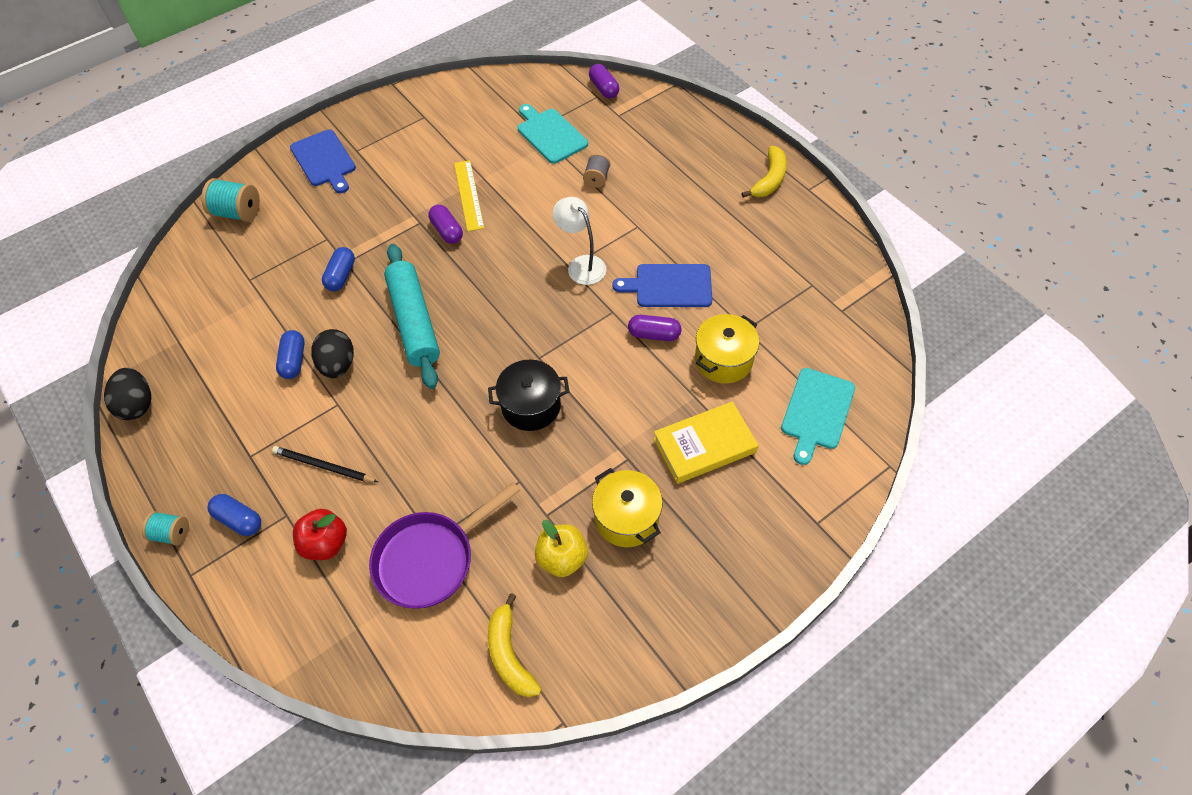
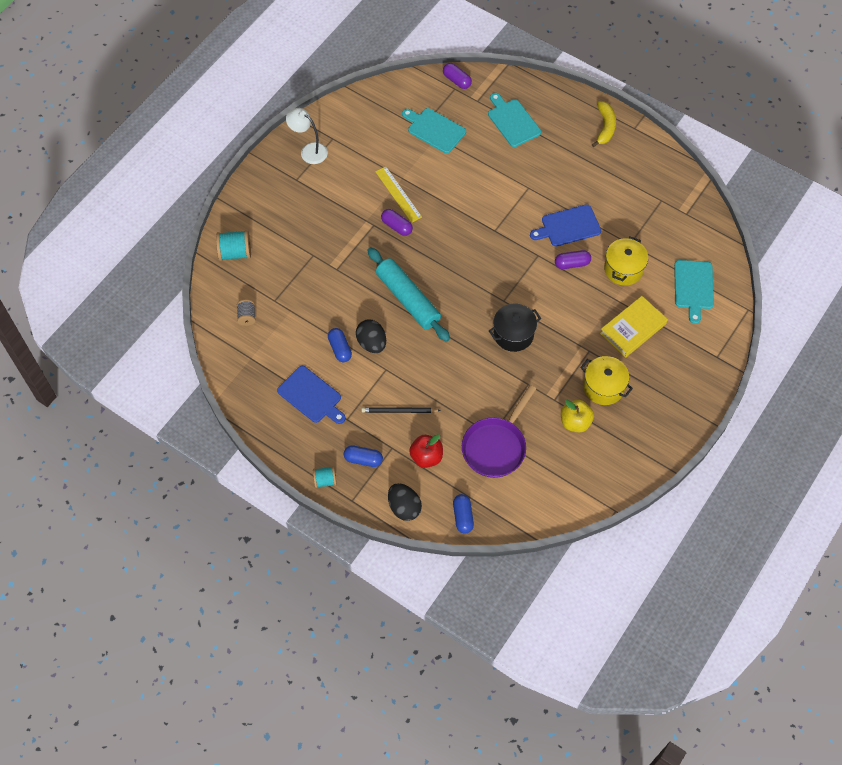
camera: 20 degrees left, 5 degrees up
black egg [104,368,151,420] -> black egg moved to [388,483,422,521]
blue cutting board [290,129,356,193] -> blue cutting board moved to [277,366,345,424]
blue capsule [322,247,355,291] -> blue capsule moved to [453,494,474,534]
yellow banana [488,593,541,697] -> none
white lamp [553,197,606,285] -> white lamp moved to [286,108,328,164]
grey spool [583,153,610,188] -> grey spool moved to [237,300,256,326]
none -> turquoise cutting board [488,93,541,147]

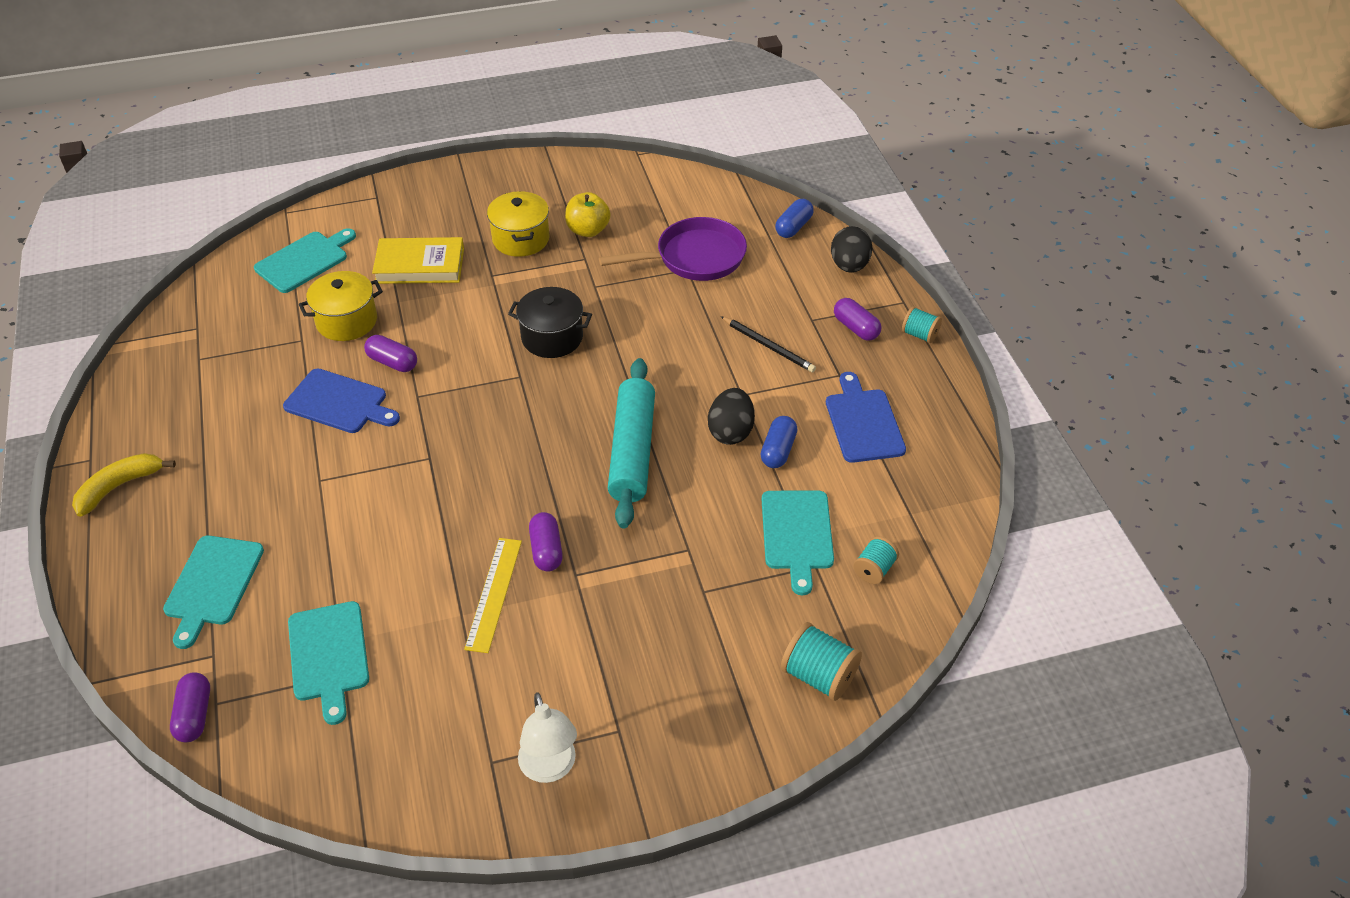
camera: 140 degrees left, 15 degrees down
grey spool [237,300,256,326] -> turquoise spool [853,536,899,584]
blue capsule [344,445,383,467] -> purple capsule [834,298,881,341]
red apple [409,434,443,468] -> none
none -> turquoise cutting board [762,490,834,595]

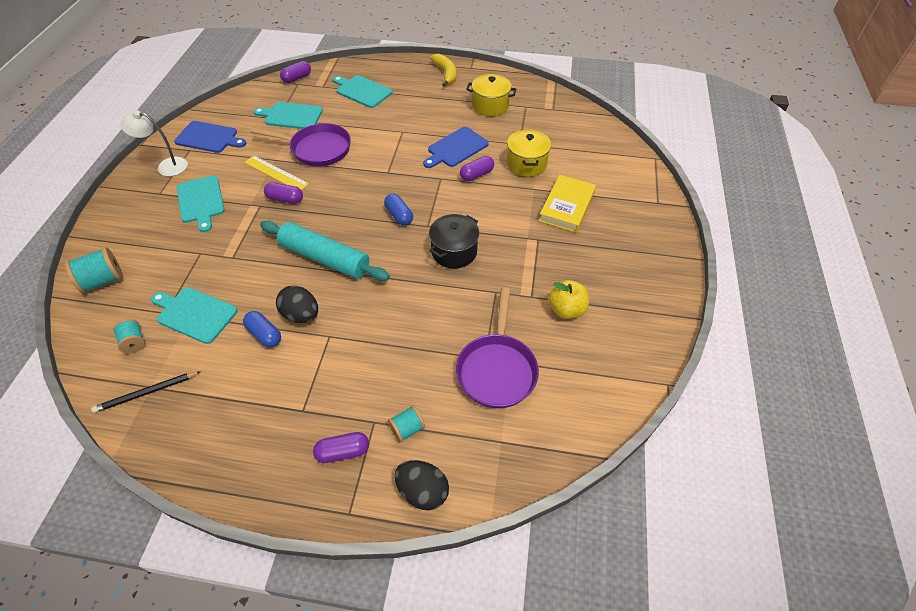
camera: 115 degrees right, 5 degrees up
purple capsule [170,672,210,742] -> purple capsule turned 60 degrees counterclockwise [280,61,311,83]
turquoise cutting board [254,228,356,293] -> turquoise cutting board moved to [177,176,225,232]
yellow pot [487,191,550,257] -> yellow pot moved to [466,74,516,116]
black pencil [721,316,816,372] -> black pencil moved to [91,371,201,413]
blue capsule [775,199,814,238] -> blue capsule moved to [384,193,413,226]
blue cutting board [826,372,906,463] -> blue cutting board moved to [174,121,247,153]
turquoise spool [902,307,942,343] -> turquoise spool moved to [388,406,425,443]
none -> purple pan [250,123,351,167]

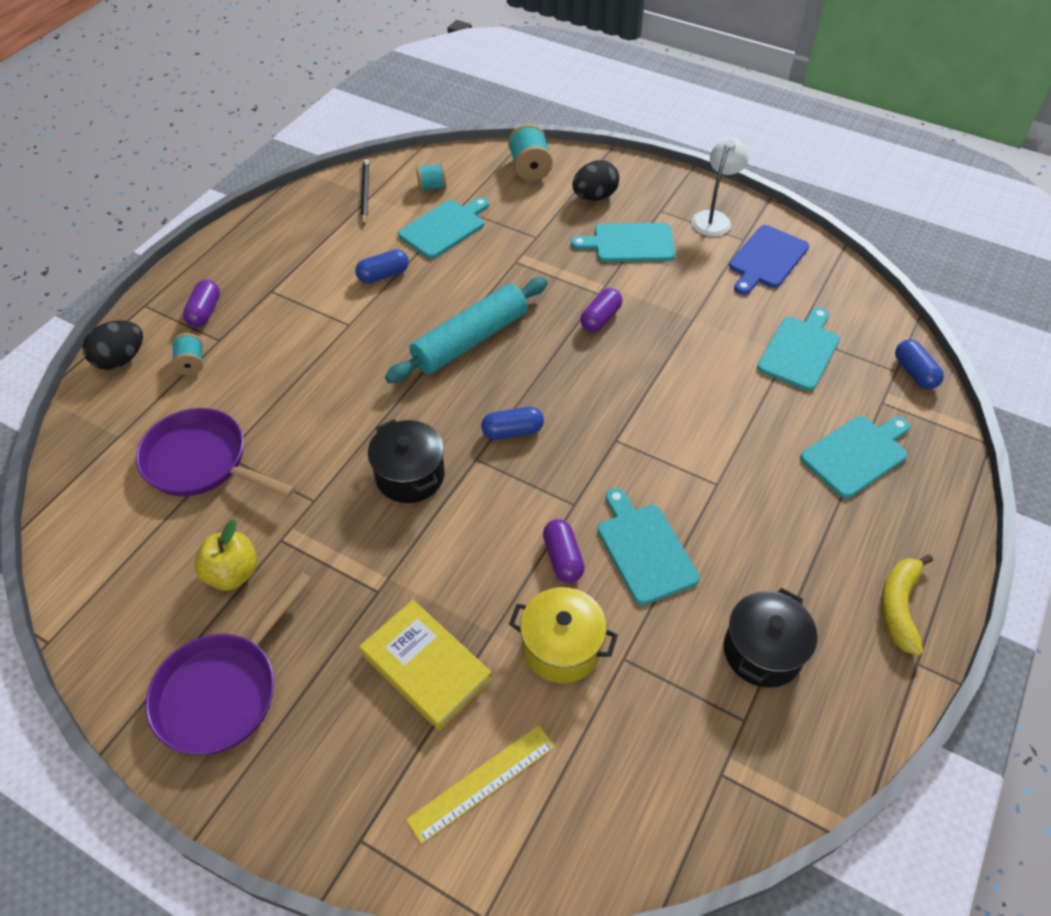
camera: 110 degrees right, 0 degrees up
yellow ruler [244,155,309,190] -> yellow ruler moved to [406,725,555,844]
purple pan [250,123,351,167] -> purple pan moved to [146,572,311,755]
black egg [276,285,318,323] -> black egg moved to [572,160,619,201]
purple capsule [280,61,311,83] -> blue capsule [895,340,944,389]
blue cutting board [423,127,489,168] -> turquoise cutting board [598,488,700,605]
yellow banana [430,54,456,87] -> yellow banana turned 105 degrees clockwise [881,555,933,656]
yellow pot [466,74,516,116] -> black pot [723,588,817,688]

